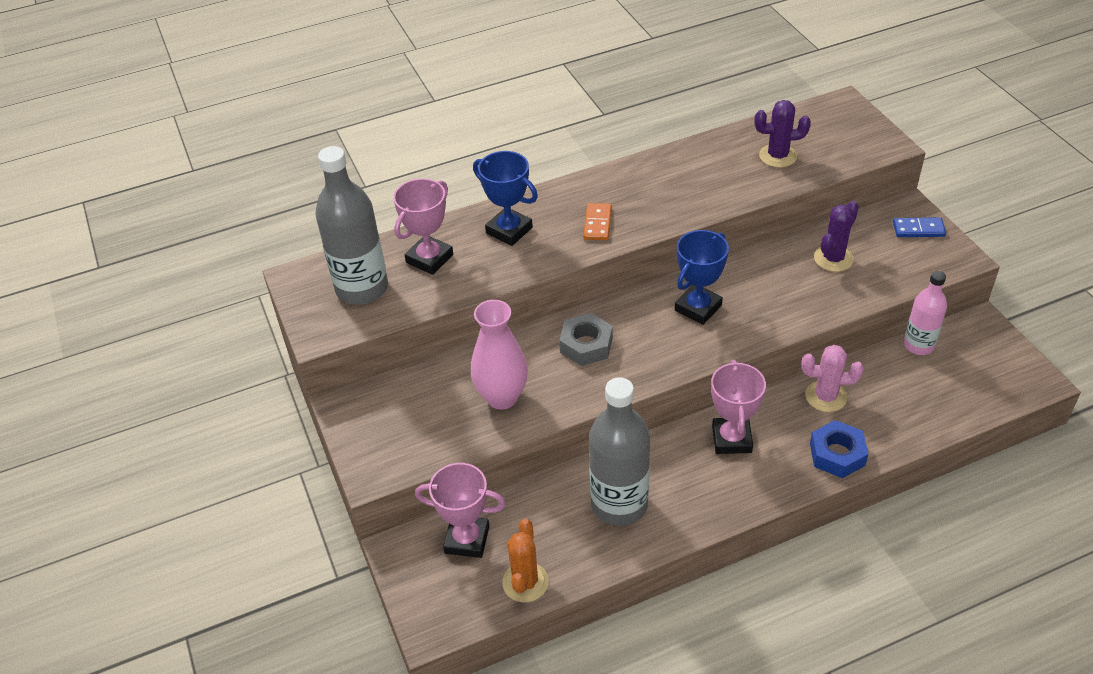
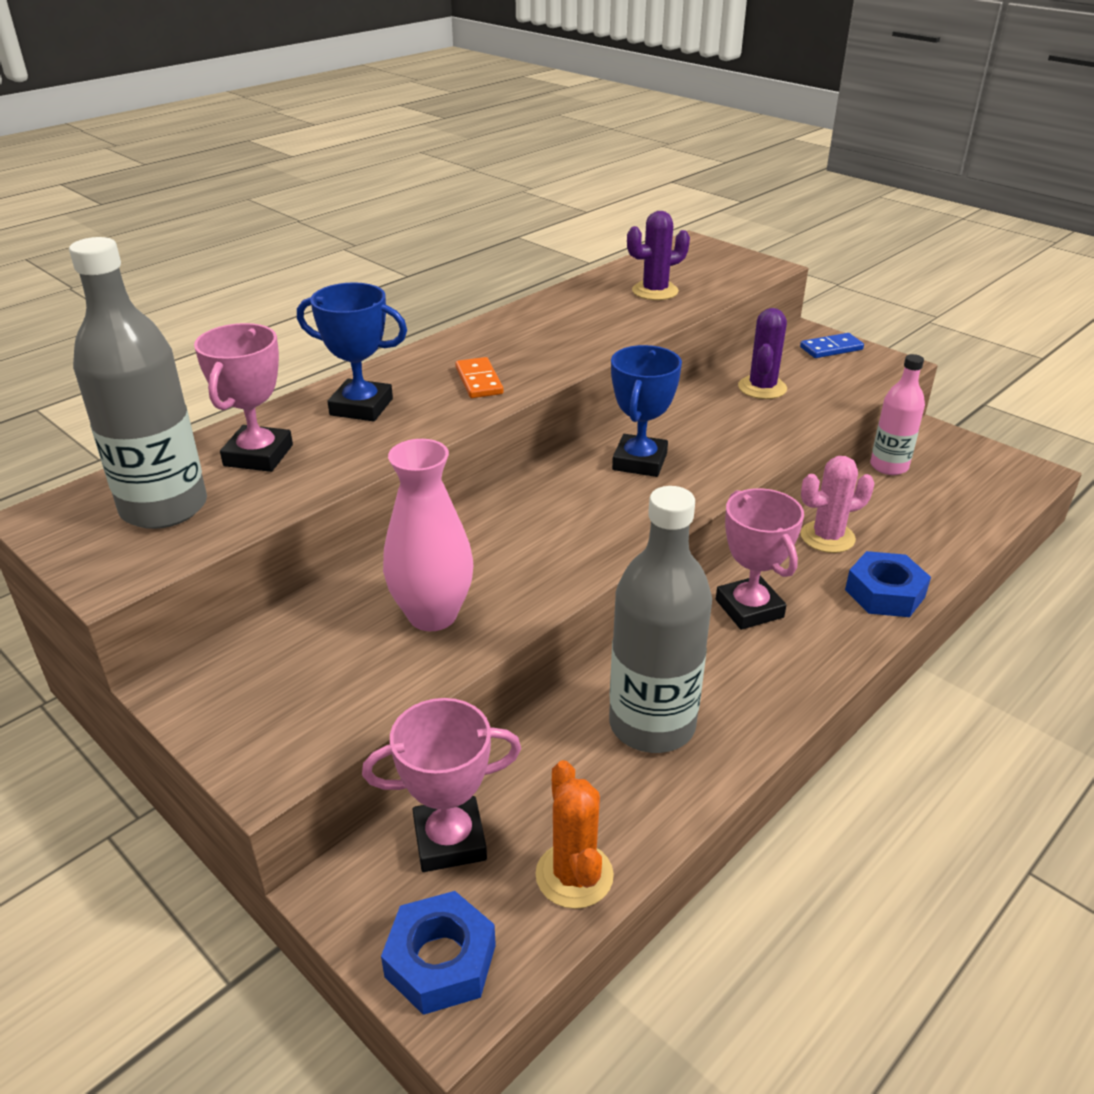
camera: 25 degrees left, 10 degrees down
grey nut [559,313,613,366] -> none
none -> blue nut [381,891,496,1015]

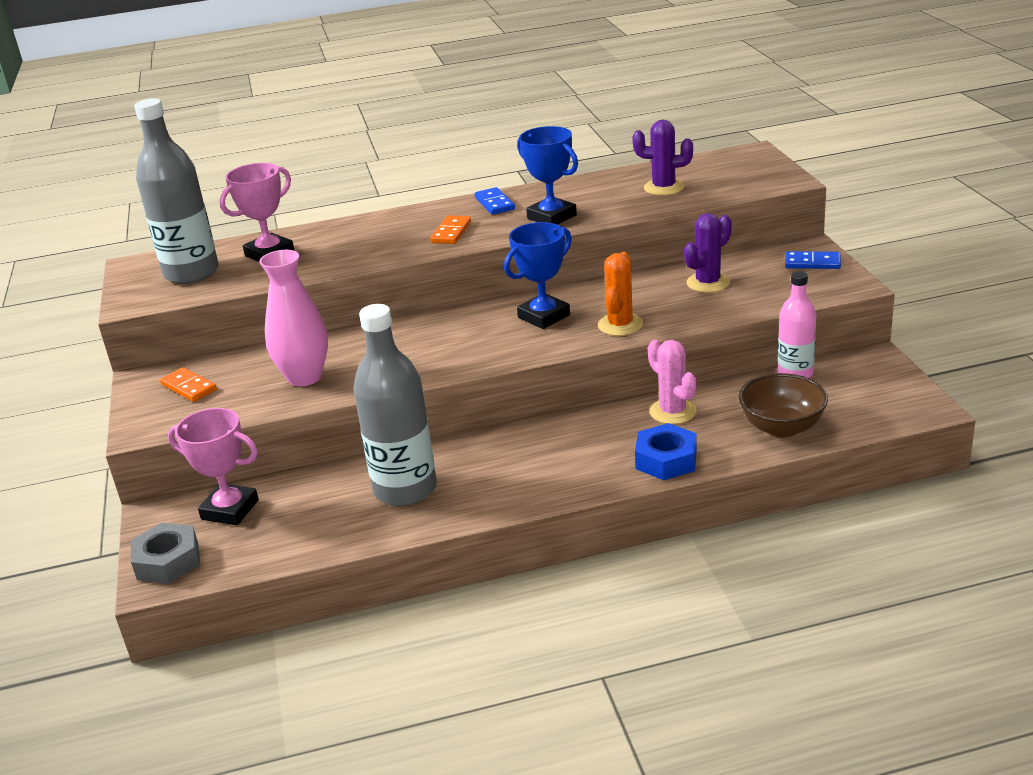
camera: 35 degrees right, 5 degrees down
blue trophy [297,282,407,421] -> blue trophy moved to [517,126,578,225]
blue nut [381,891,496,1015] -> grey nut [131,523,200,584]
orange cactus [535,760,614,909] -> orange cactus moved to [598,252,643,336]
pink trophy [716,488,804,630] -> none
pink cactus [800,456,874,553] -> pink cactus turned 45 degrees clockwise [648,340,697,424]
none -> orange domino [160,367,217,402]
none -> blue domino [475,187,515,215]
none -> brown bowl [738,373,828,438]

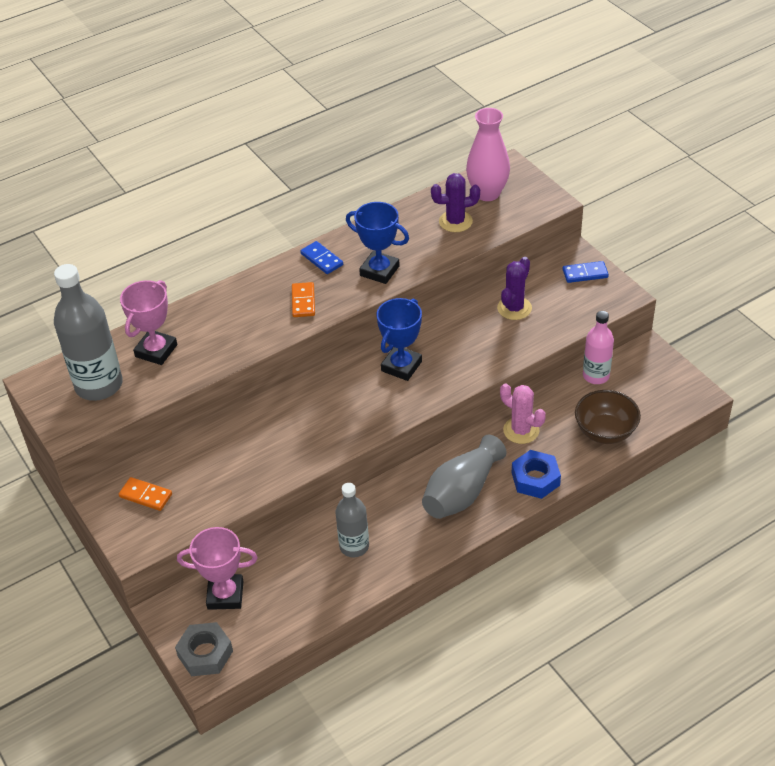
camera: 20 degrees left, 15 degrees up
pink vase [259,250,328,386] -> pink vase moved to [466,108,510,201]
grey bottle [353,304,437,506] -> grey bottle [336,483,369,557], size x0.60
orange cactus [598,252,643,336] -> none
none -> grey vase [422,434,507,519]

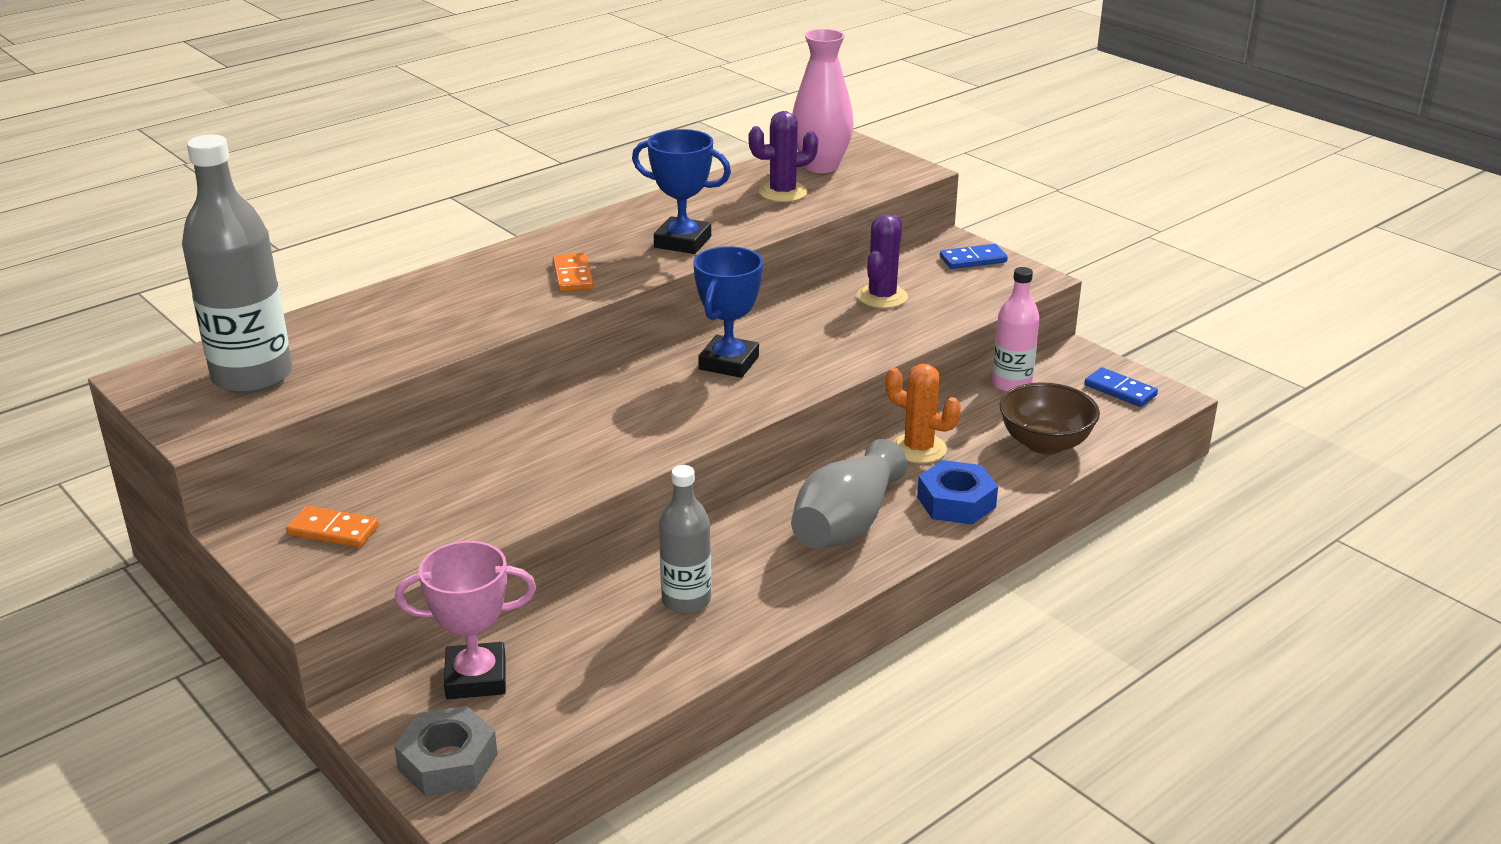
camera: 10 degrees left, 15 degrees down
pink trophy [120,280,177,365] -> none
blue domino [300,241,343,274] -> blue domino moved to [1085,367,1158,407]
pink cactus [500,383,546,444] -> orange cactus [885,364,961,463]

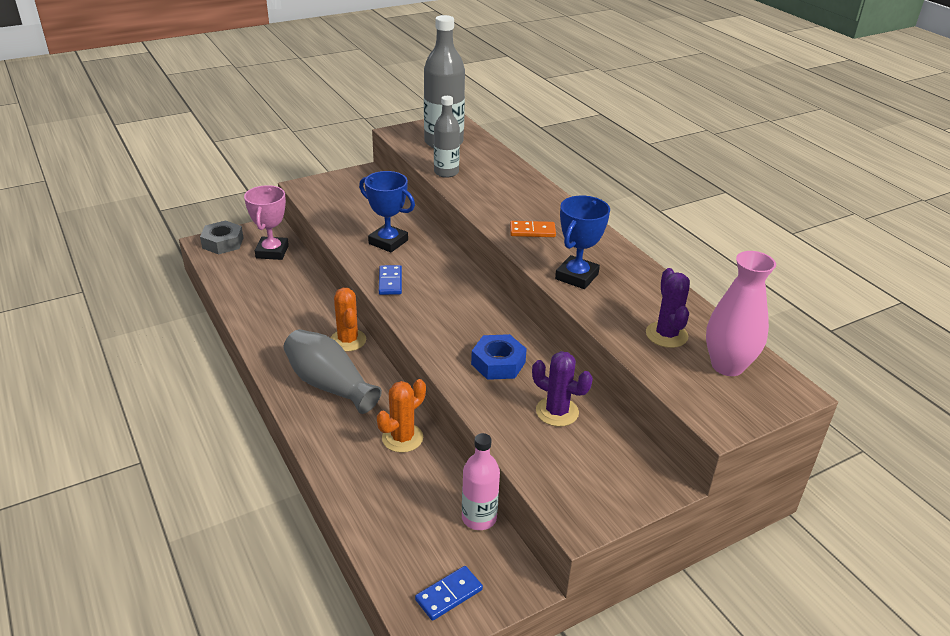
camera: 100 degrees right, 5 degrees up
orange domino [286,506,379,548] -> none
grey bottle [659,465,711,614] -> grey bottle moved to [434,96,460,178]
blue trophy [693,246,763,378] -> blue trophy moved to [359,171,415,252]
blue nut [917,460,998,524] -> blue nut moved to [471,334,527,380]
blue domino [940,244,1008,269] -> blue domino moved to [379,265,402,295]
brown bowl [999,382,1100,455] -> none
none -> orange cactus [331,288,366,352]

